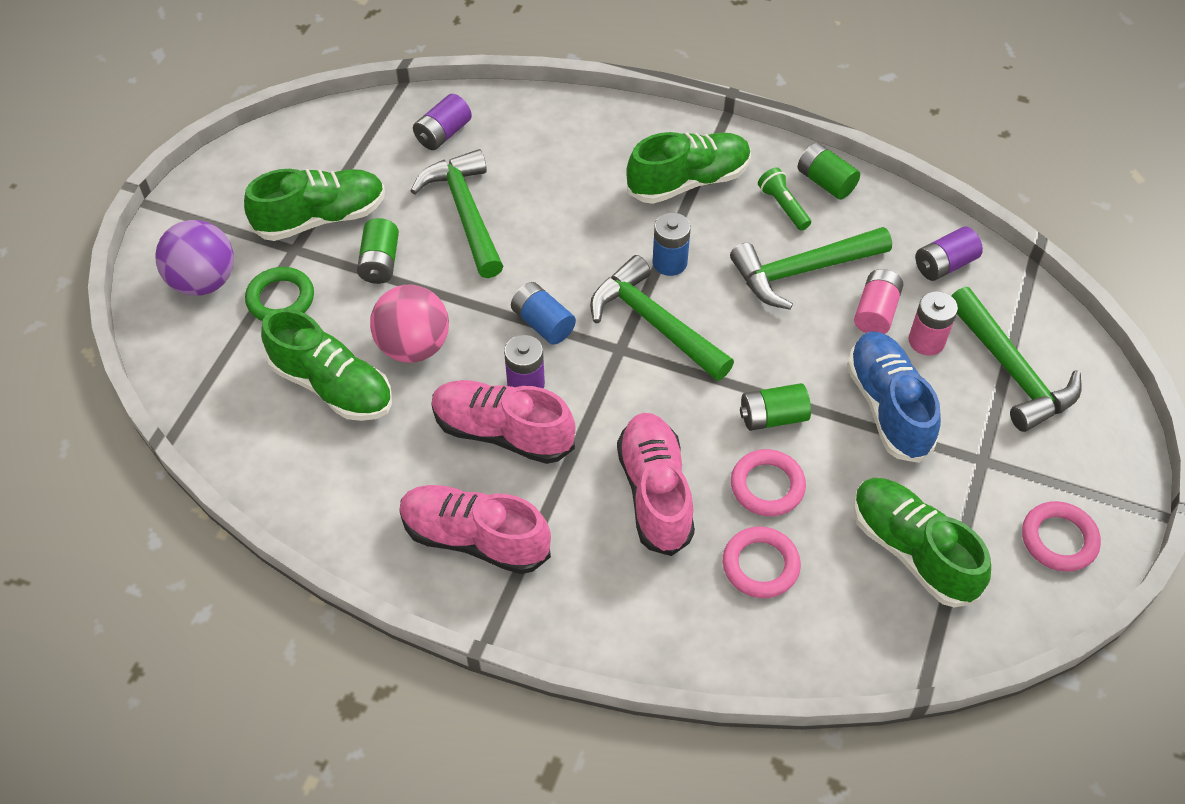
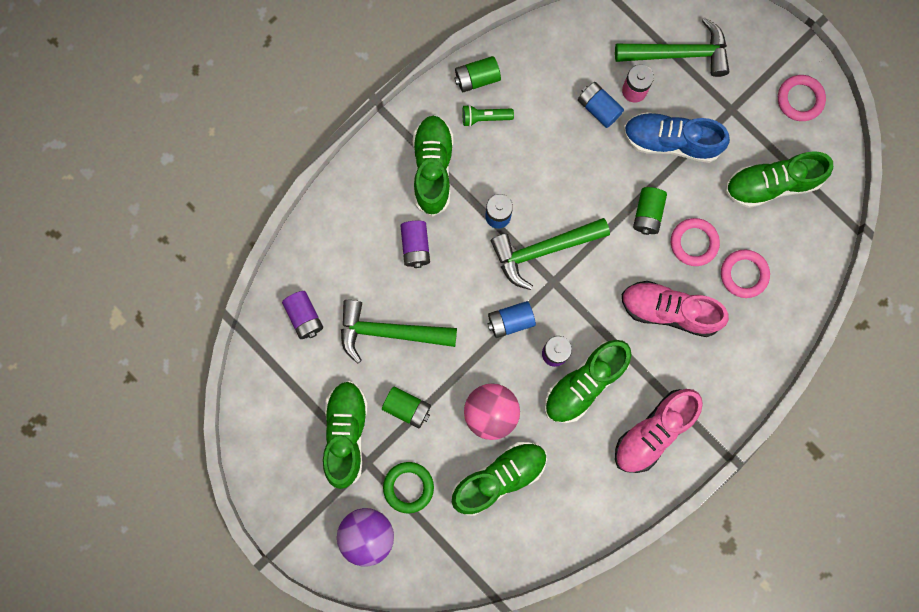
camera: 65 degrees left, 25 degrees up
pink shoe [431,380,576,464] -> green shoe [545,340,631,423]
green hammer [730,227,892,310] -> none
pink battery [854,269,903,334] -> blue battery [578,82,624,128]
purple battery [915,227,983,281] -> purple battery moved to [400,221,430,268]

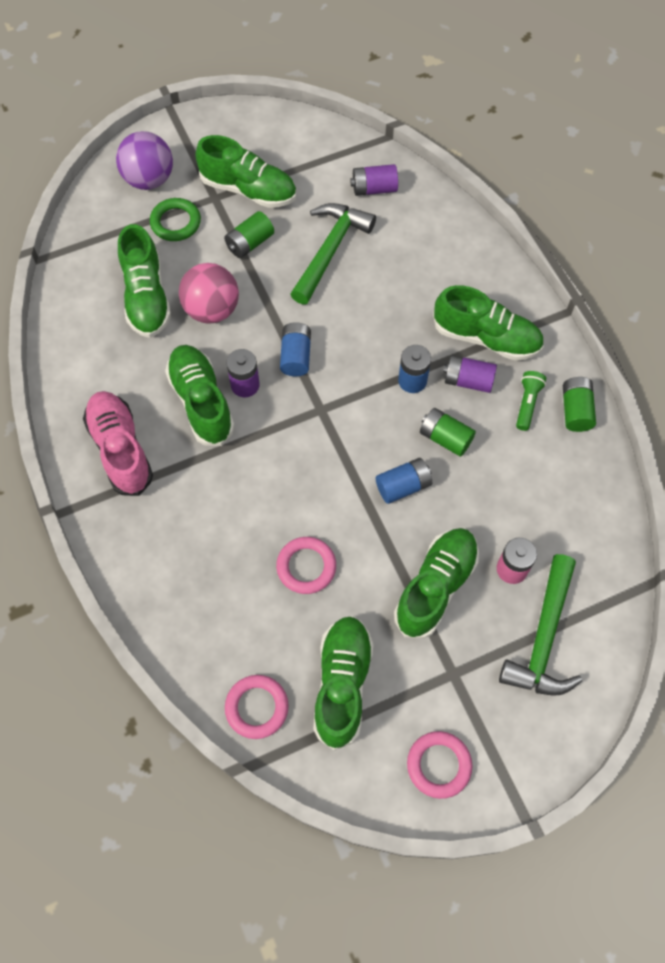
camera: 110 degrees right, 15 degrees down
purple battery [400,221,430,268] -> purple battery moved to [443,355,497,393]
green hammer [491,218,610,290] -> none
blue battery [578,82,624,128] -> blue battery moved to [376,458,432,504]
pink shoe [622,281,729,337] -> none
blue shoe [624,112,730,163] -> green shoe [394,528,479,639]
green battery [633,187,667,235] -> green battery moved to [420,408,476,456]
pink ring [721,250,770,298] -> pink ring moved to [225,675,289,739]

